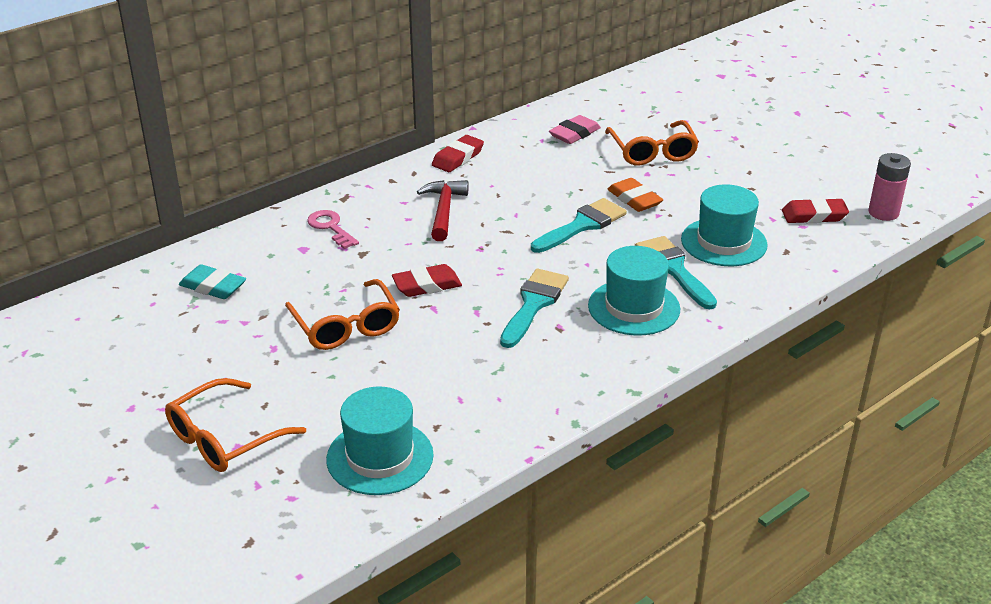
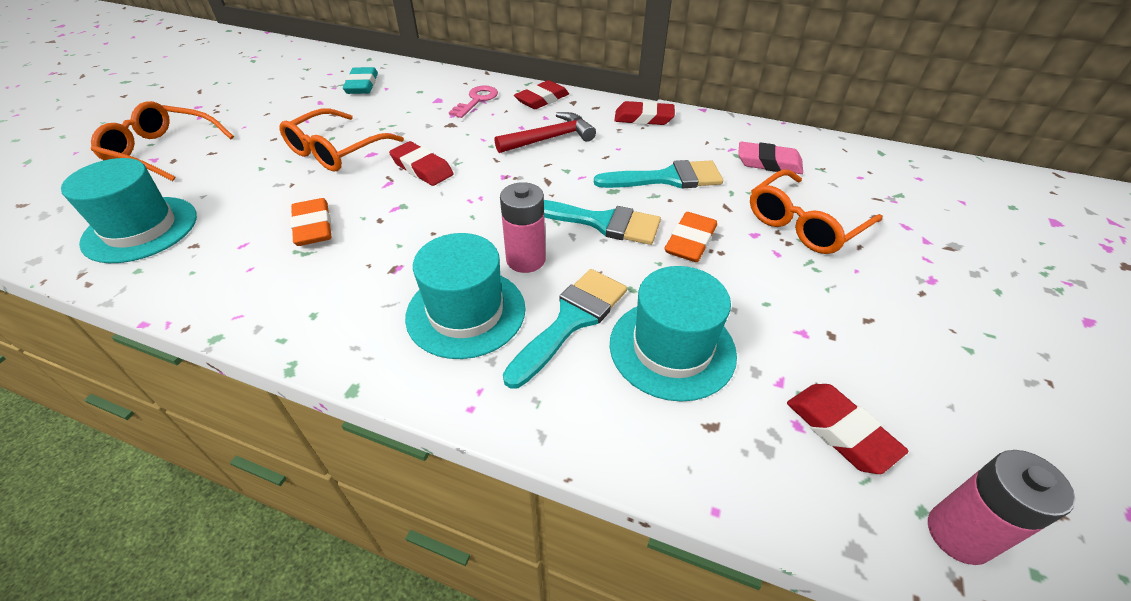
camera: 60 degrees right, 10 degrees up
turquoise brush [500,269,569,348] -> turquoise brush moved to [594,160,723,189]
none -> orange eraser [290,198,332,246]
none -> pink battery [500,182,546,273]
none -> red eraser [514,80,569,109]

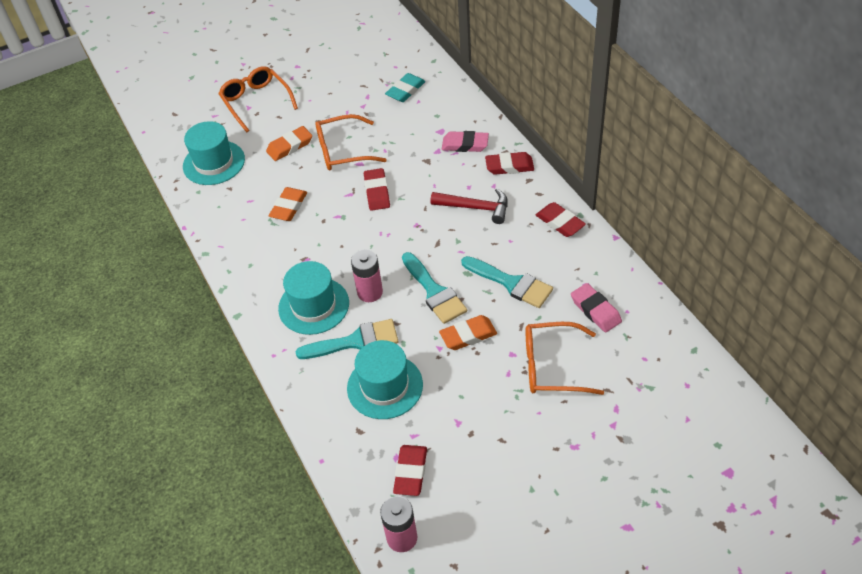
camera: 45 degrees right, 5 degrees up
pink key [449,85,498,118] -> pink eraser [442,131,489,152]
none -> orange eraser [266,126,312,161]

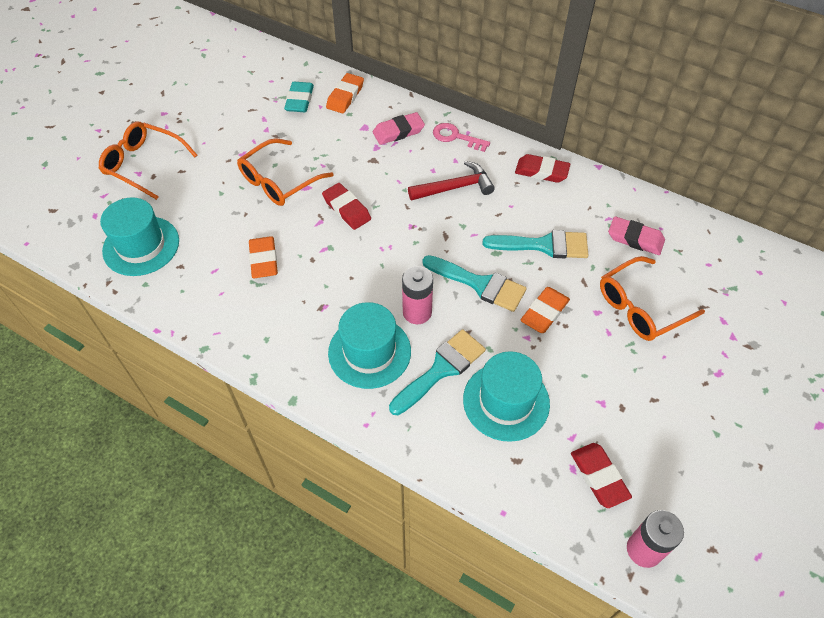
camera: 35 degrees left, 5 degrees up
orange eraser [266,126,312,161] -> orange eraser moved to [326,73,364,113]
red eraser [485,152,534,175] -> pink key [433,123,490,152]

